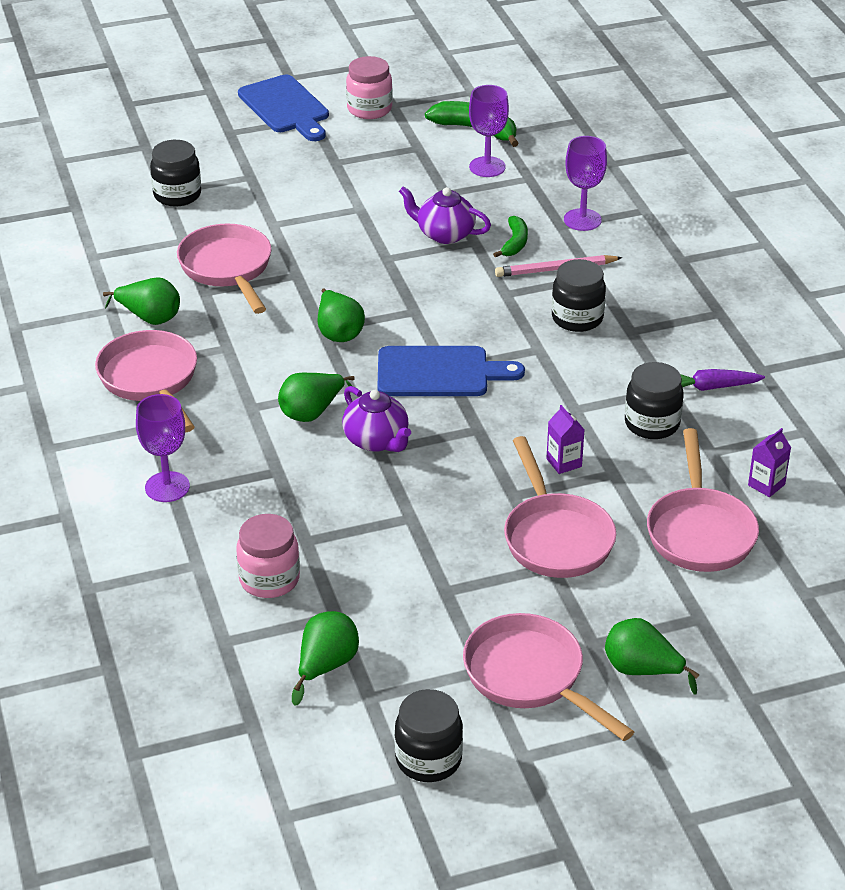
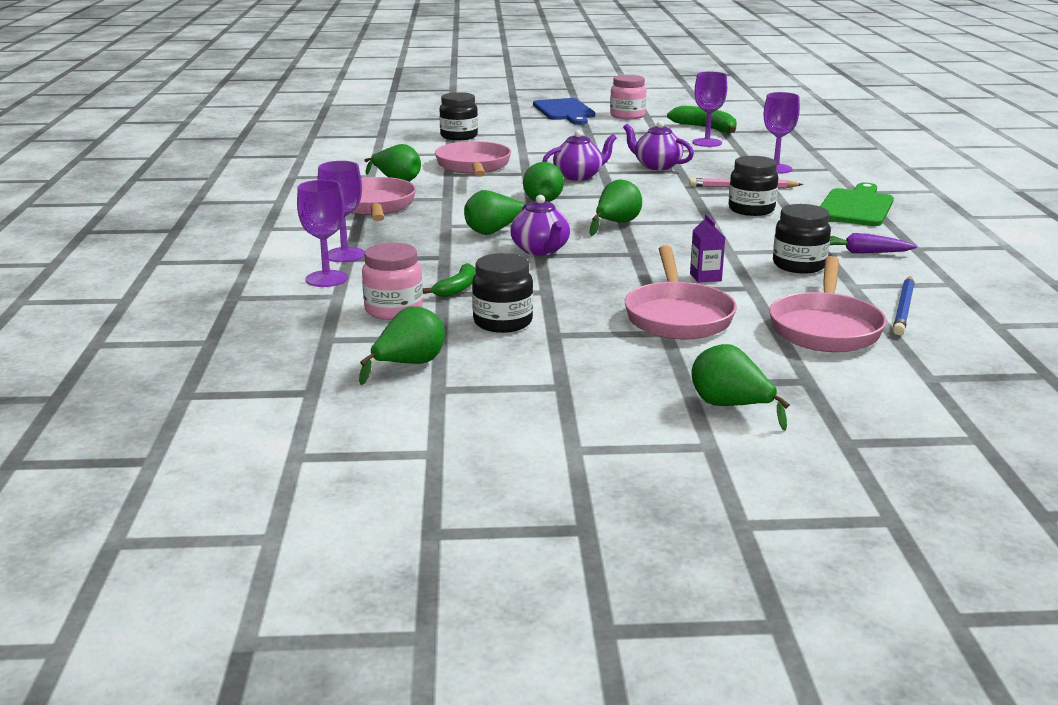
camera: 15 degrees right, 15 degrees down
blue cutting board [378,346,525,396] -> green pear [590,180,642,236]
black jar [395,689,463,782] -> black jar moved to [472,253,533,333]
pink pan [463,613,634,741] -> none
green banana [493,216,528,257] -> green banana moved to [423,263,476,297]
purple carton [748,428,791,497] -> blue pencil [893,276,914,335]
none -> purple goblet [297,180,348,287]
none -> purple teapot [542,130,617,181]
none -> green cutting board [820,182,894,226]

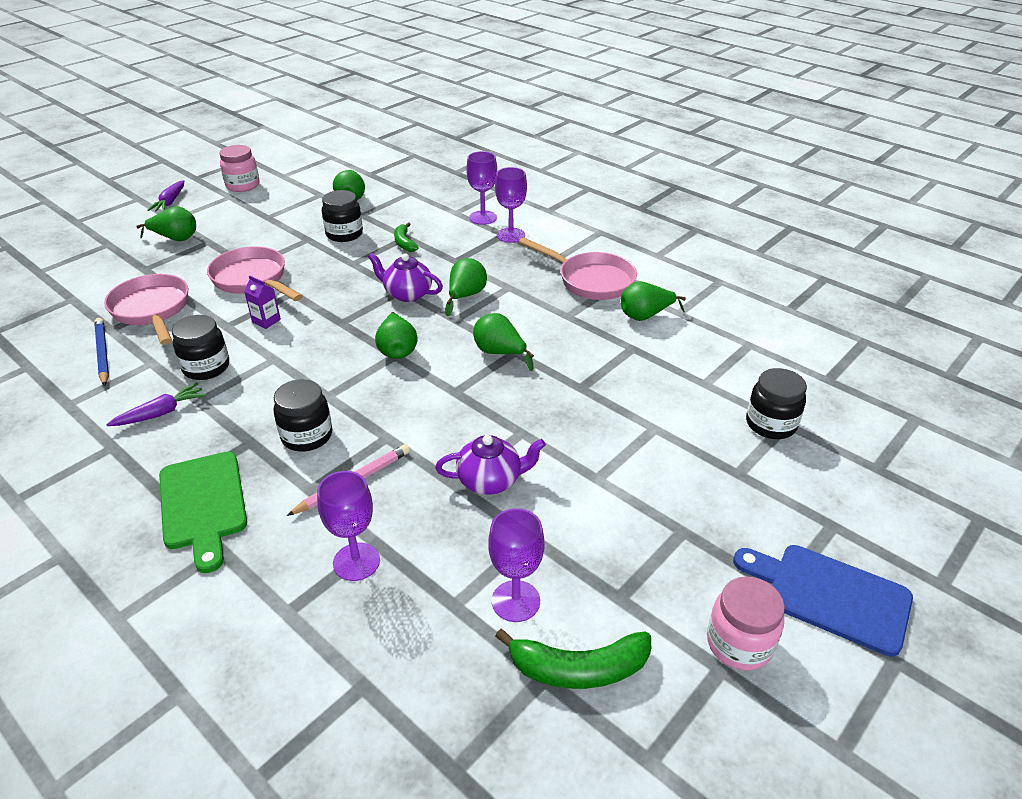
camera: 135 degrees right, 15 degrees up
pink jar [362,243,423,320] -> pink jar moved to [219,145,260,192]
pink pan [435,141,511,177] -> none
purple teapot [542,130,617,181] -> none
none -> purple carrot [147,180,184,211]

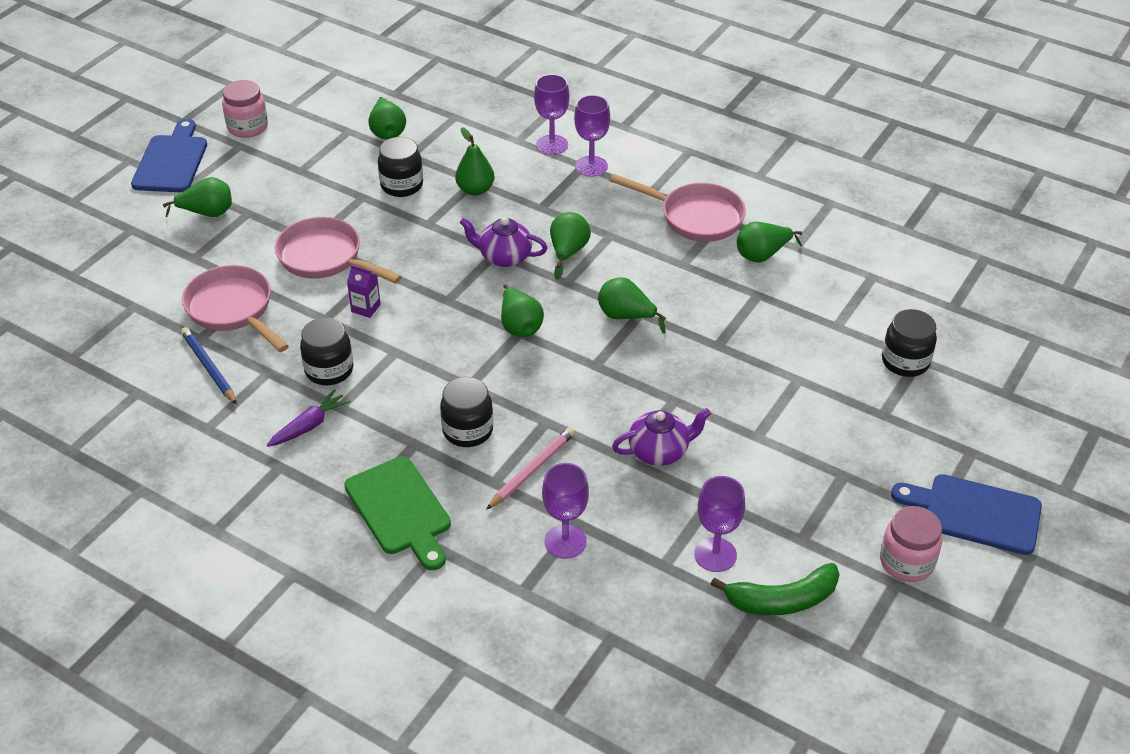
camera: 10 degrees left, 5 degrees up
purple carrot [147,180,184,211] -> blue cutting board [131,119,207,192]
green banana [394,222,419,252] -> green pear [455,127,494,196]

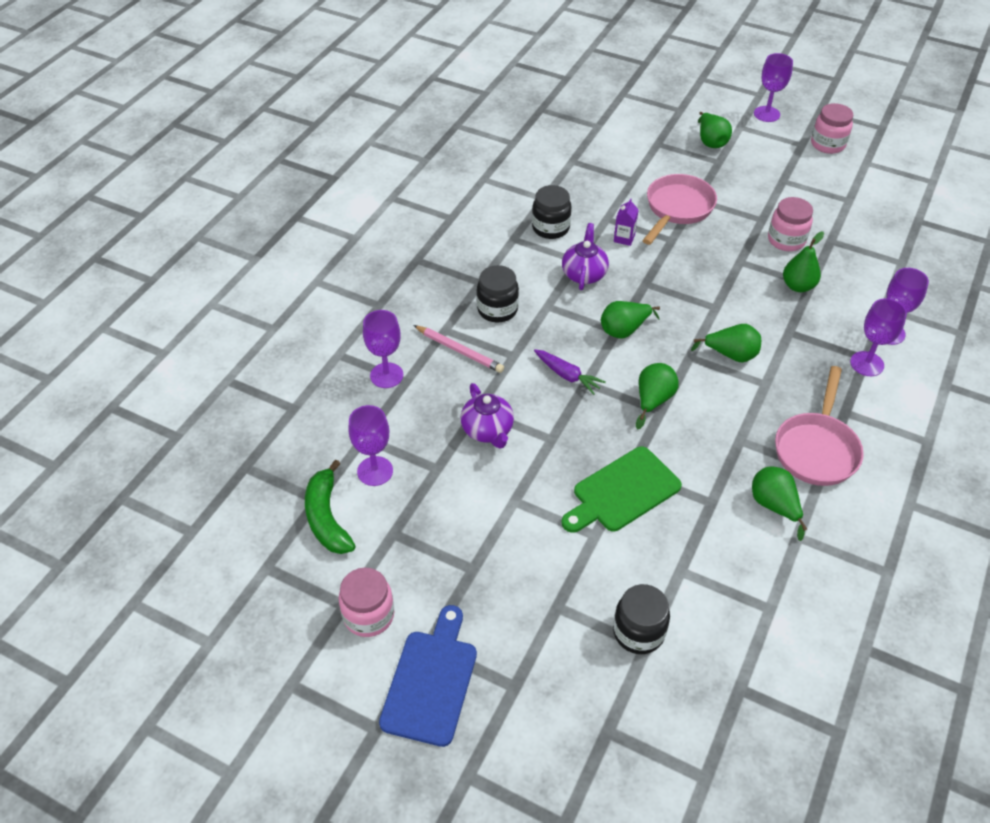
camera: 85 degrees right, 5 degrees up
blue cutting board [131,119,207,192] -> purple goblet [754,53,793,122]
blue pencil [181,327,237,405] -> none
pink pan [182,265,289,352] -> none
purple carrot [267,389,351,447] -> purple carrot moved to [534,349,606,395]
green cutting board [344,456,451,570] -> green cutting board moved to [562,446,682,533]
green pear [369,97,406,139] -> none
black jar [378,137,423,197] -> pink jar [768,197,813,251]
purple teapot [459,217,548,267] -> purple teapot moved to [562,223,609,290]

